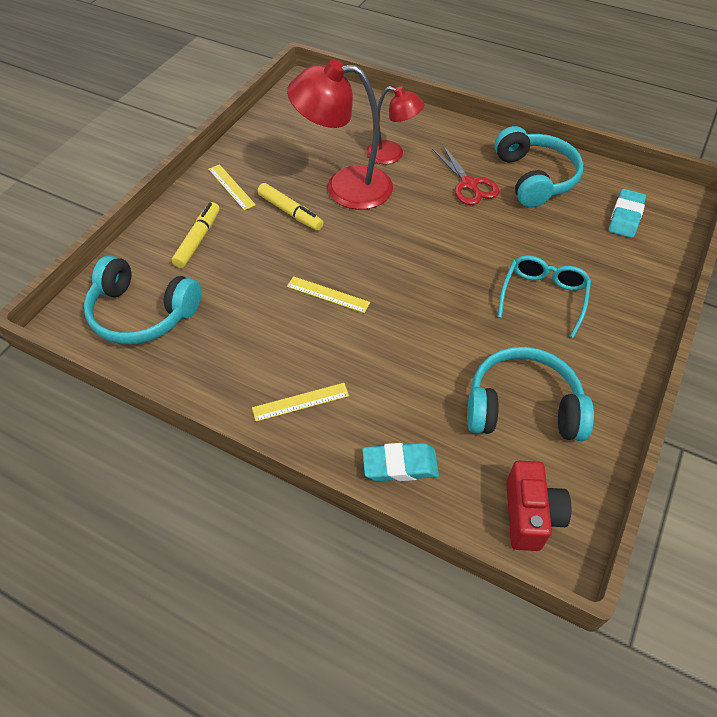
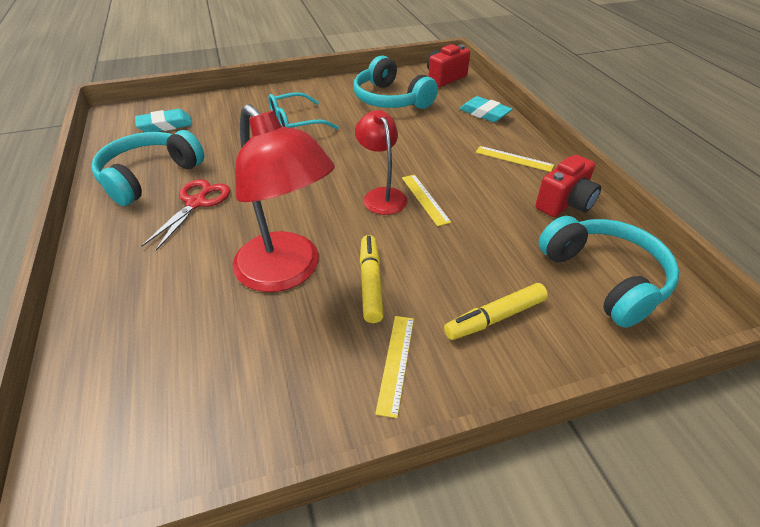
camera: 135 degrees left, 10 degrees down
red lamp [366,86,424,164] -> red lamp moved to [355,110,407,215]
none -> red camera [535,155,601,217]

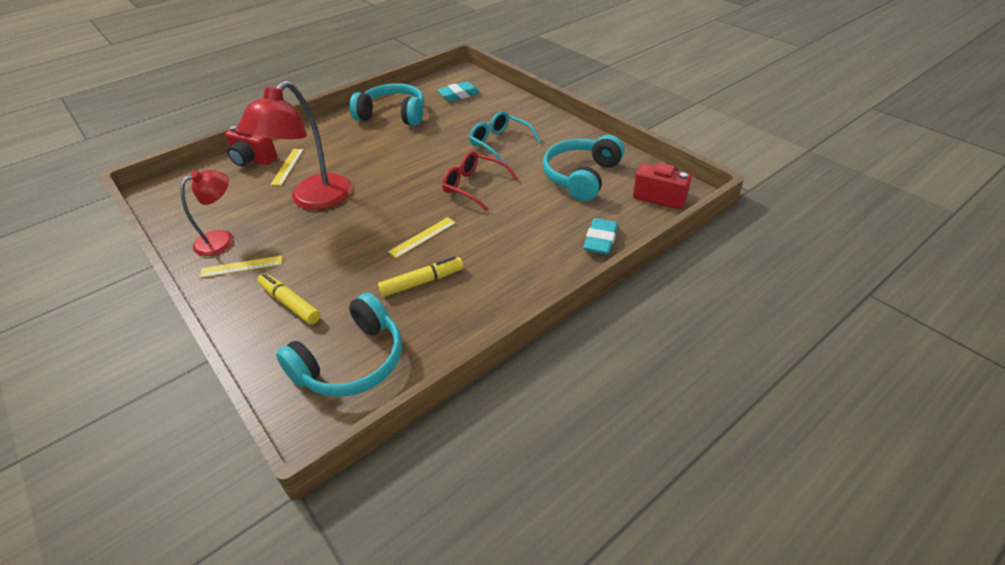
camera: 70 degrees right, 0 degrees up
turquoise eraser [135,109,192,132] -> turquoise eraser turned 75 degrees counterclockwise [437,81,480,101]
red scissors [142,179,230,251] -> none
red lamp [355,110,407,215] -> red lamp moved to [180,170,233,256]
yellow marker [360,235,384,323] -> yellow marker moved to [378,256,463,297]
yellow ruler [476,146,554,172] -> yellow ruler moved to [270,149,304,185]
red camera [535,155,601,217] -> red camera moved to [225,126,277,167]
none -> red glasses [442,151,518,211]

